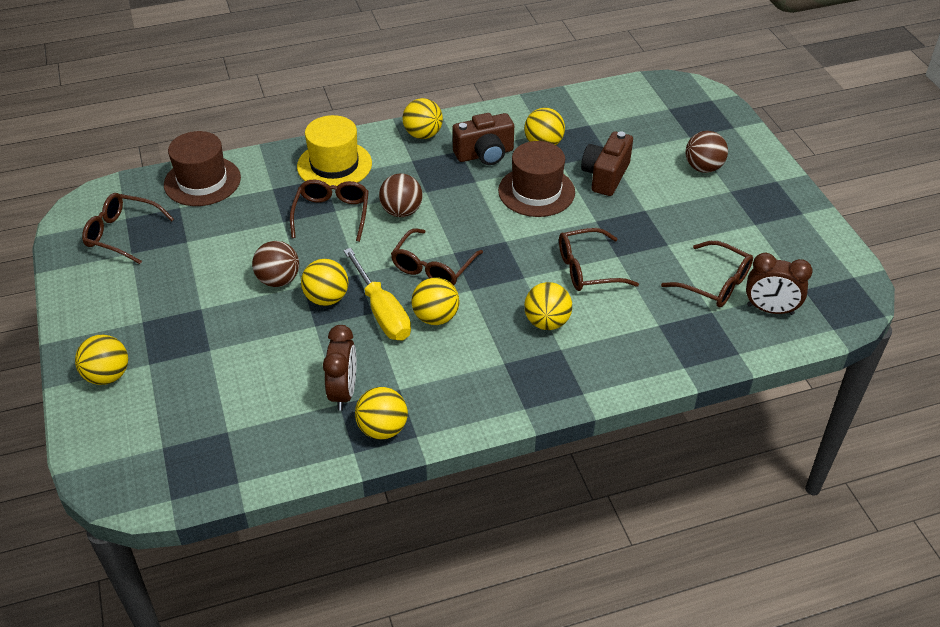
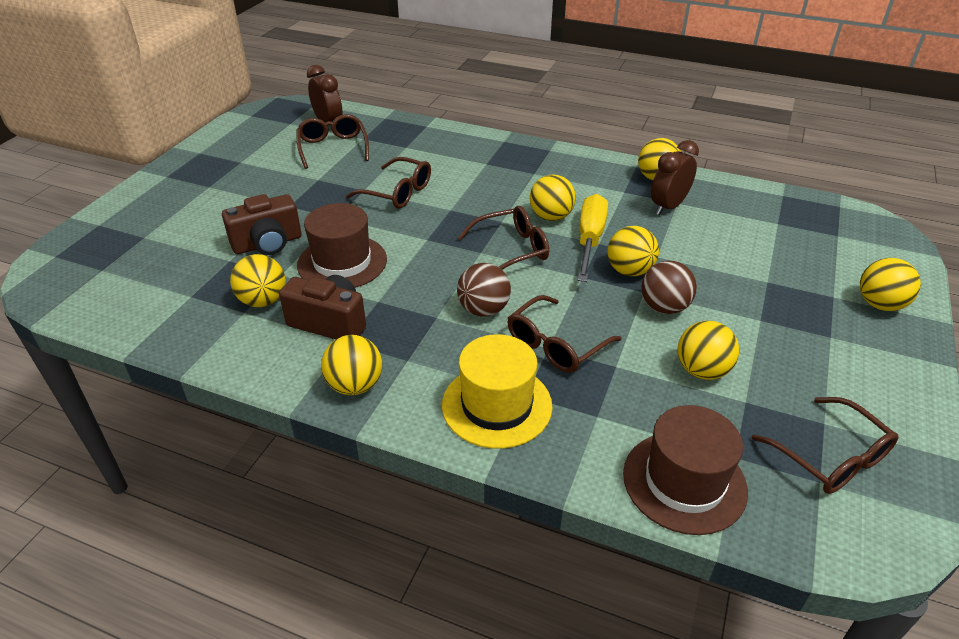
camera: 140 degrees left, 5 degrees down
yellow ball [524,282,572,330] -> yellow ball moved to [678,321,739,380]
brown ball [685,131,728,173] -> none

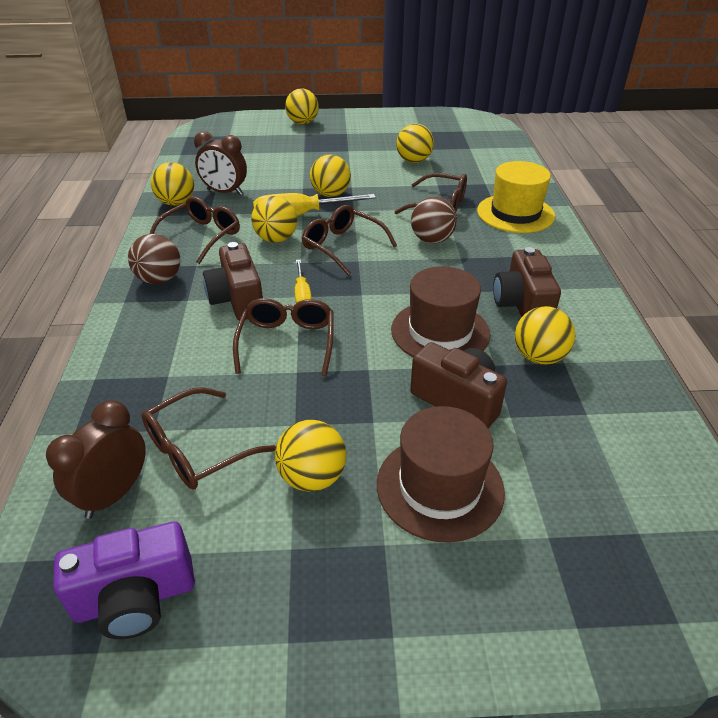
camera: 115 degrees left, 0 degrees up
yellow ball [321,335,382,395] -> yellow ball moved to [275,420,346,492]
brown hat [623,405,748,535] -> brown hat moved to [377,406,505,543]
brown ball [641,261,697,314] -> brown ball moved to [128,234,180,284]
brown glasses [752,397,898,494] -> brown glasses moved to [150,196,240,264]
none -> purple camera [53,521,195,639]
none -> brown camera [203,242,263,320]
none -> yellow screwdriver [295,260,312,303]

